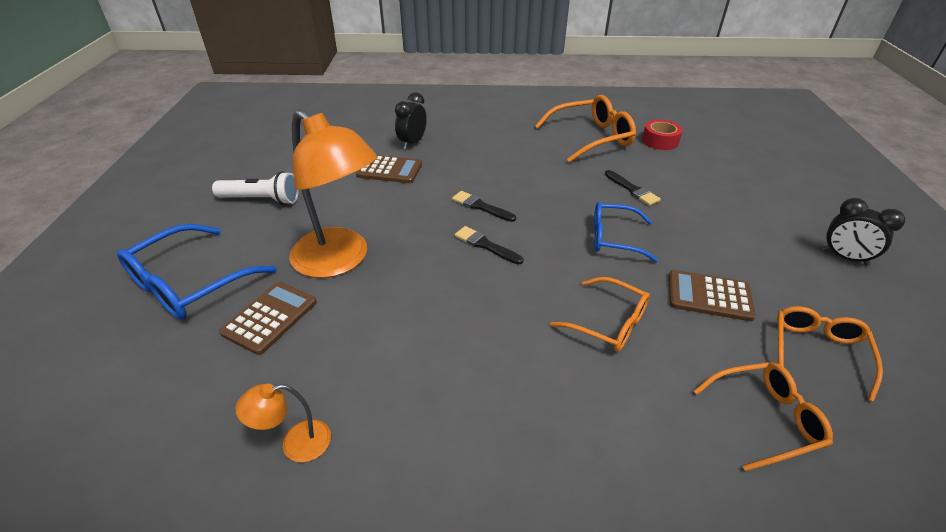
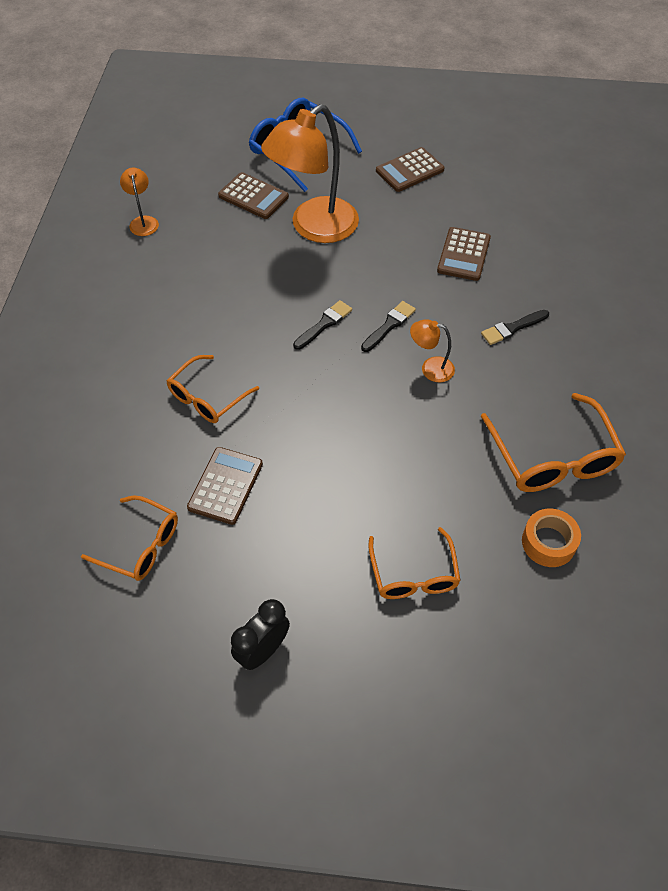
camera: 95 degrees right, 15 degrees up
white flashlight [212,171,299,205] -> brown calculator [376,147,445,192]
black clock [395,92,427,149] -> none
blue glasses [594,202,658,262] -> none
black brush [605,170,661,206] -> black brush moved to [481,310,549,345]
red tape [642,120,683,150] -> orange tape [522,509,581,567]
orange glasses [694,362,833,471] -> orange glasses moved to [369,527,461,599]
none -> orange lamp [410,319,455,382]

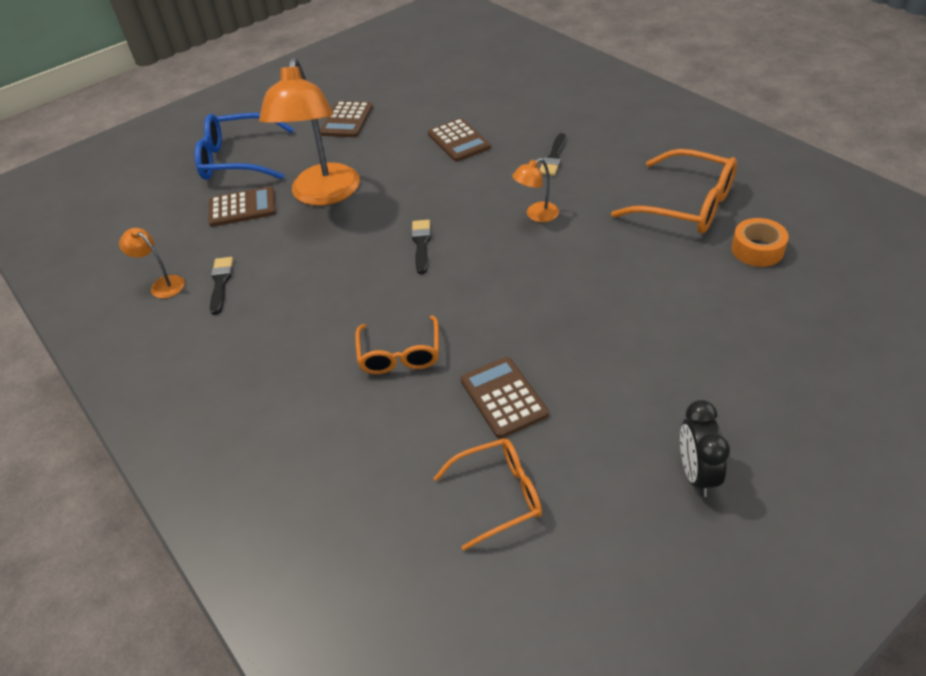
camera: 40 degrees left, 10 degrees down
black brush [361,301,416,352] -> black brush moved to [210,257,233,315]
orange glasses [369,527,461,599] -> none

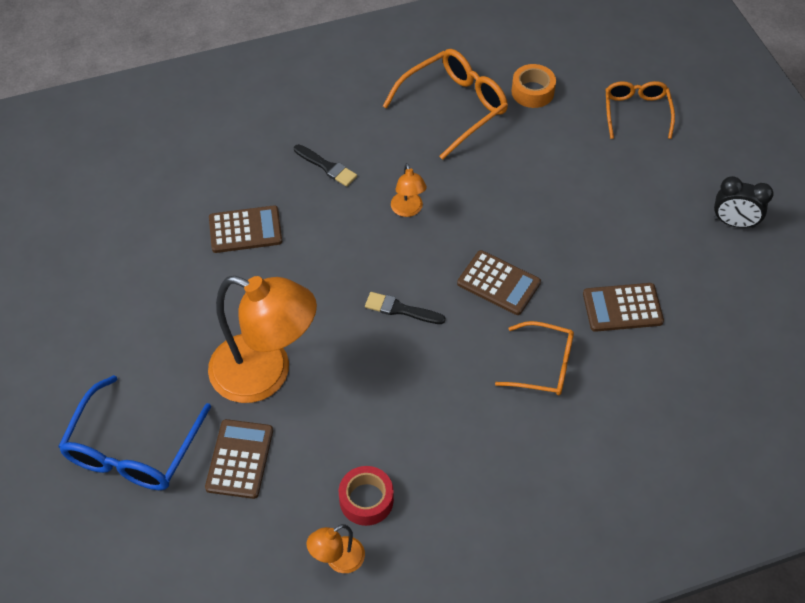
camera: 75 degrees left, 10 degrees up
black brush [210,257,233,315] -> red tape [339,466,394,526]
brown calculator [320,101,373,137] -> brown calculator moved to [457,250,541,315]
orange glasses [433,439,542,551] -> orange glasses moved to [606,81,675,139]

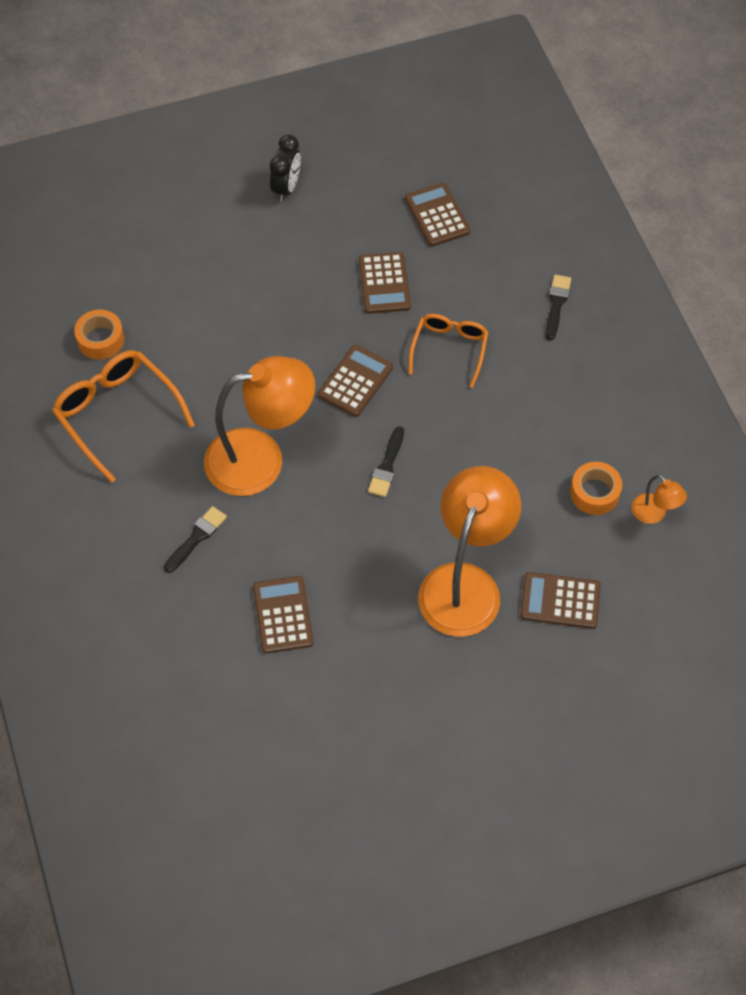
camera: 90 degrees left, 5 degrees up
blue glasses [58,375,211,490] -> none
red tape [339,466,394,526] -> orange tape [570,462,622,515]
orange lamp [391,163,427,217] -> orange lamp [204,356,315,496], size x2.29
orange glasses [606,81,675,139] -> none
none -> brown calculator [405,183,470,247]
none -> black brush [545,275,571,340]

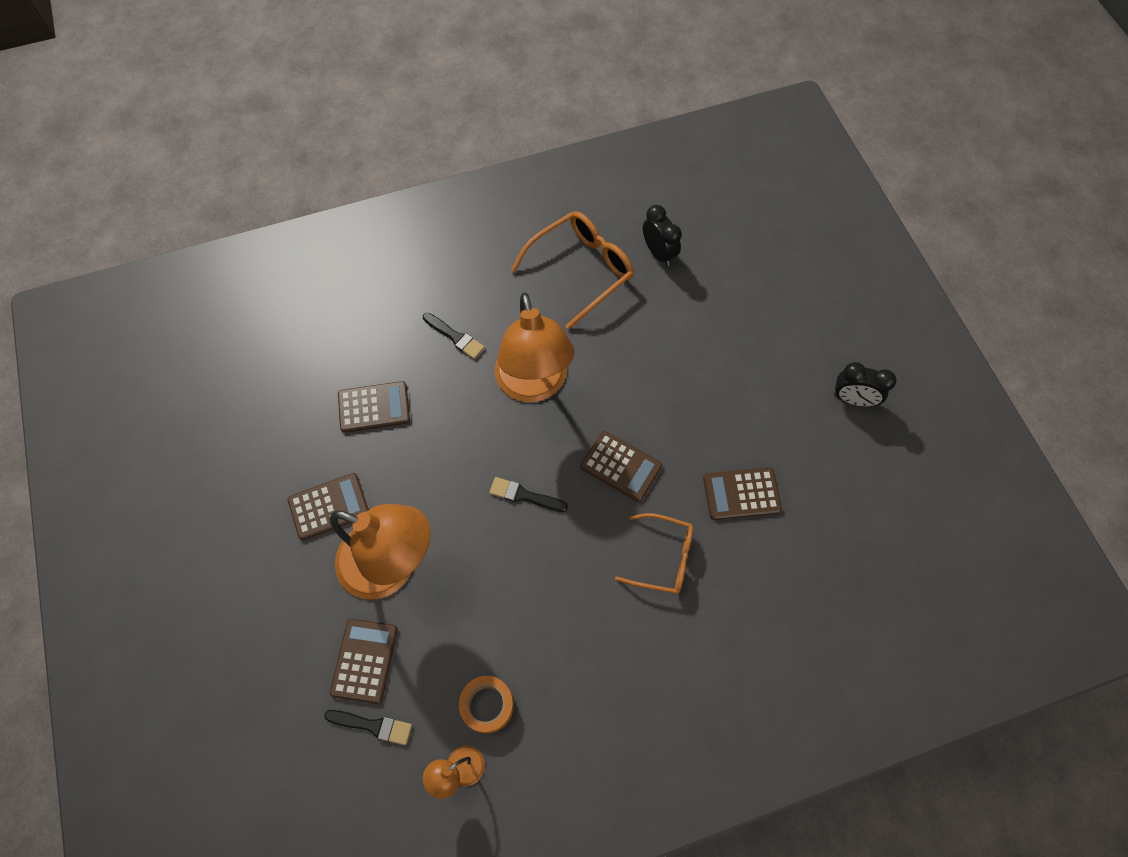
camera: 90 degrees right, 5 degrees up
orange tape [74,310,124,360] -> black clock [643,205,682,266]
brown calculator [405,183,470,247] -> brown calculator moved to [287,473,369,540]
black brush [545,275,571,340] -> black brush moved to [324,710,412,745]

